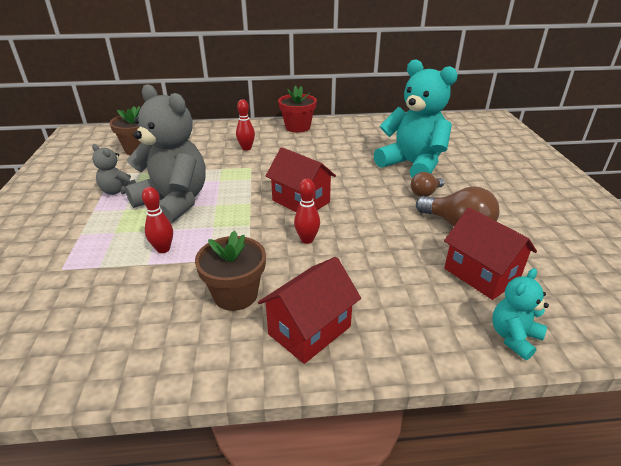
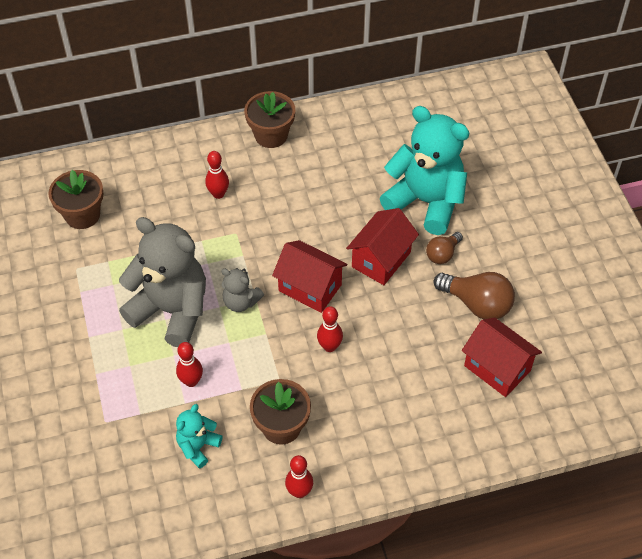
camera: 10 degrees left, 20 degrees up
grey teddy bear [92,144,136,195] -> grey teddy bear moved to [221,268,264,312]
red house [258,257,361,364] -> red house moved to [346,208,419,285]
red flower pot [278,86,317,133] -> brown flower pot [244,91,295,148]
turquoise teddy bear [492,268,549,360] -> turquoise teddy bear moved to [176,404,222,469]
none -> red bowling pin [285,455,313,498]

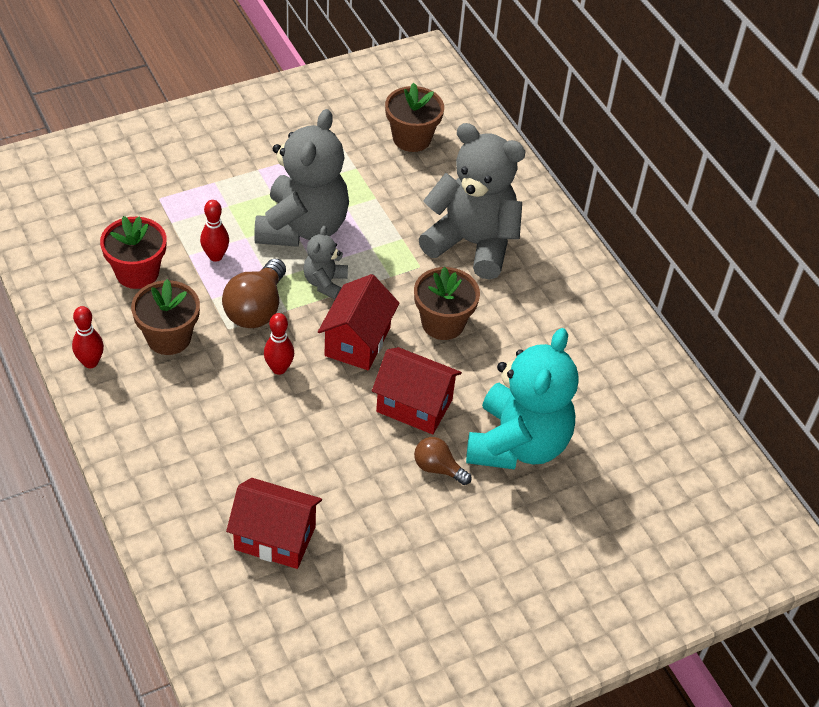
camera: 75 degrees right, 5 degrees down
turquoise teddy bear [176,404,222,469] -> red flower pot [100,216,167,289]
red bowling pin [205,151,229,199] -> grey teddy bear [418,123,526,280]
brown flower pot [244,91,295,148] -> brown flower pot moved to [414,267,480,340]
brown light bulb [434,272,515,319] -> brown light bulb moved to [222,259,286,328]
red house [462,317,542,397] -> red house turned 75 degrees clockwise [226,478,322,569]

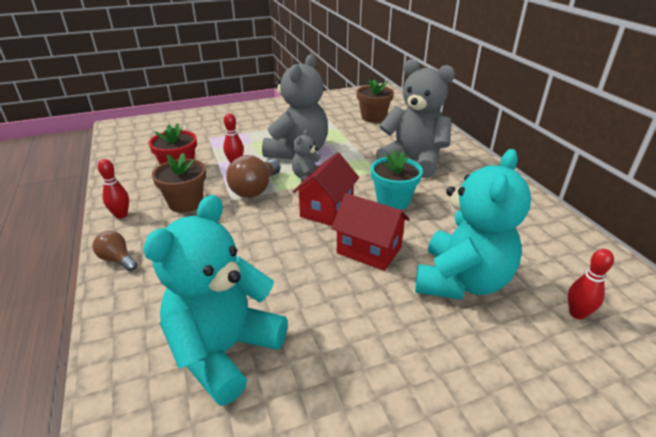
camera: 10 degrees right, 15 degrees down
red house [226,478,322,569] -> turquoise teddy bear [143,195,288,406]
red bowling pin [264,313,294,375] -> red bowling pin moved to [568,249,614,319]
brown flower pot [414,267,480,340] -> turquoise flower pot [371,150,423,210]
brown light bulb [414,437,472,485] -> brown light bulb moved to [93,231,138,271]

